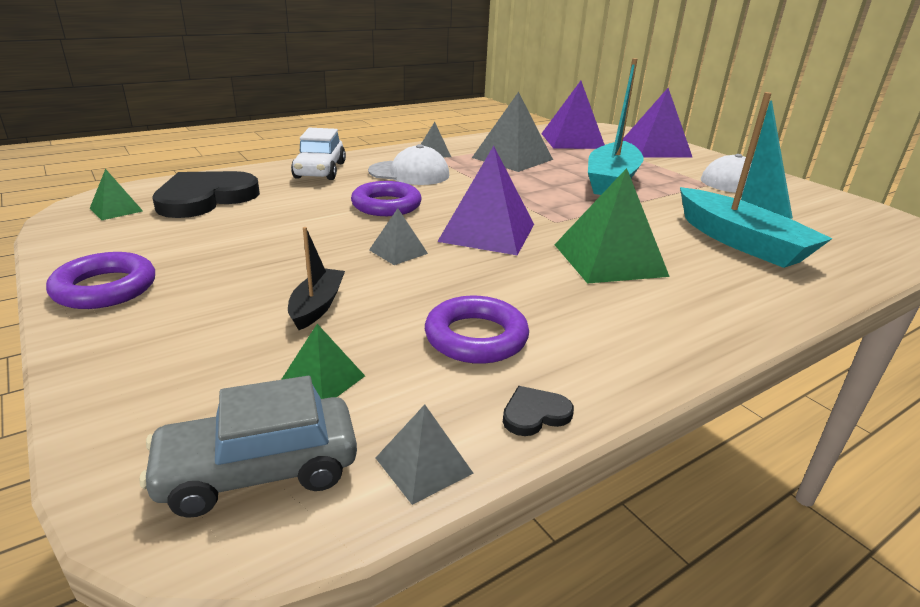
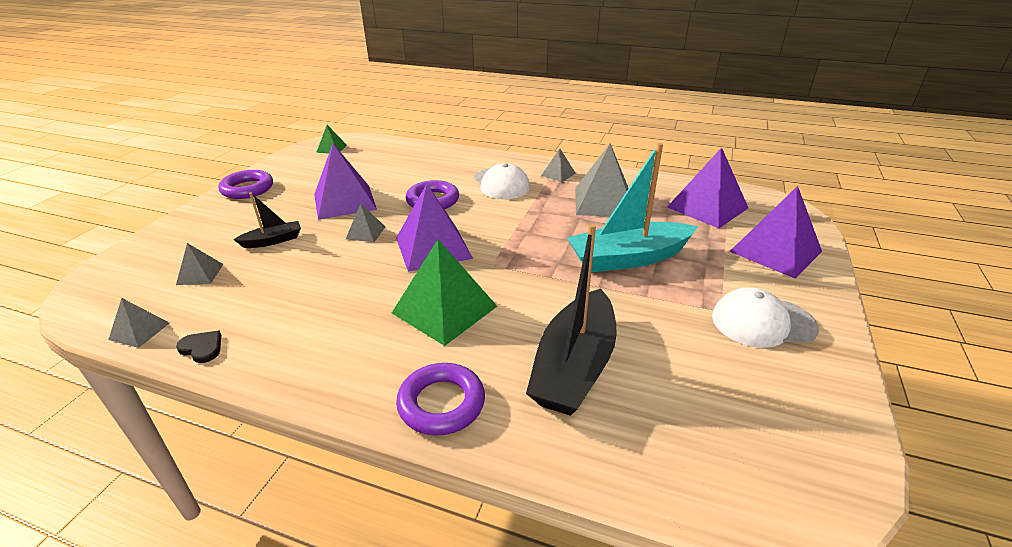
camera: 55 degrees right, 5 degrees up
grey car [140,376,357,518] -> none
black heart [152,171,260,218] -> none
green pyramid [281,324,365,399] -> grey pyramid [176,243,223,285]
white car [291,128,346,180] -> none
purple ring [425,296,529,364] -> purple ring moved to [396,363,485,436]
turquoise boat [680,92,833,268] -> black boat [526,224,617,416]
none -> purple pyramid [314,144,377,220]

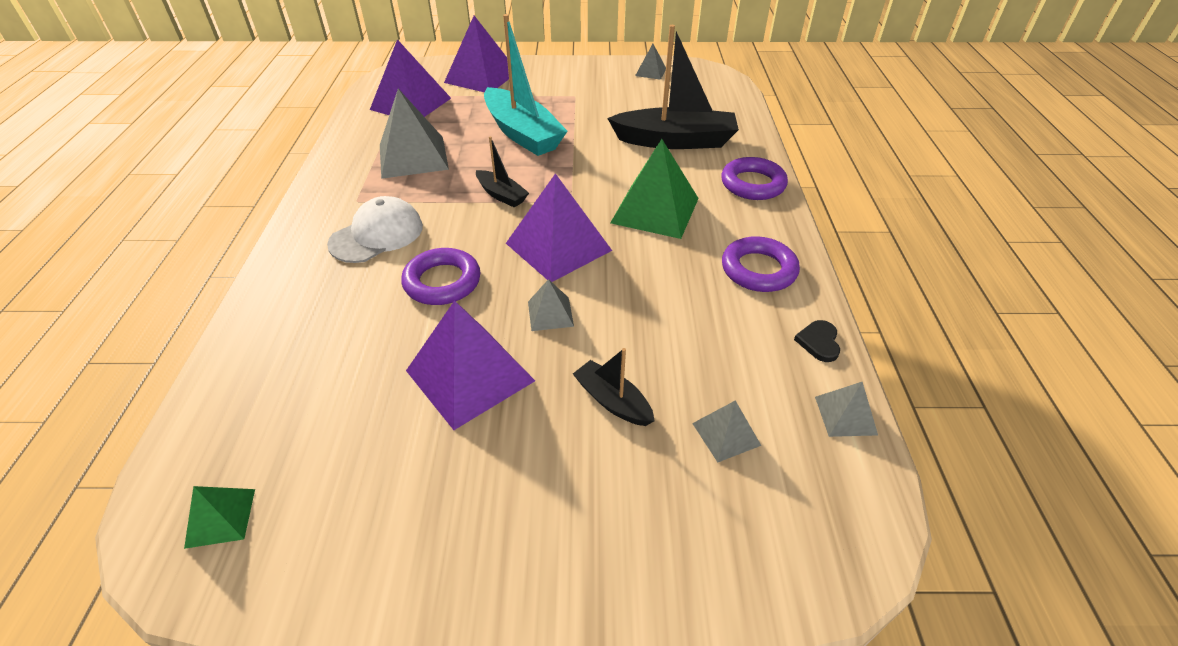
camera: 110 degrees left, 10 degrees up
purple ring [218,170,273,199] -> purple ring moved to [722,236,800,292]
grey pyramid [541,149,576,182] -> grey pyramid moved to [635,44,666,80]
white cap [712,288,819,348] -> none
none -> black boat [476,136,529,207]

